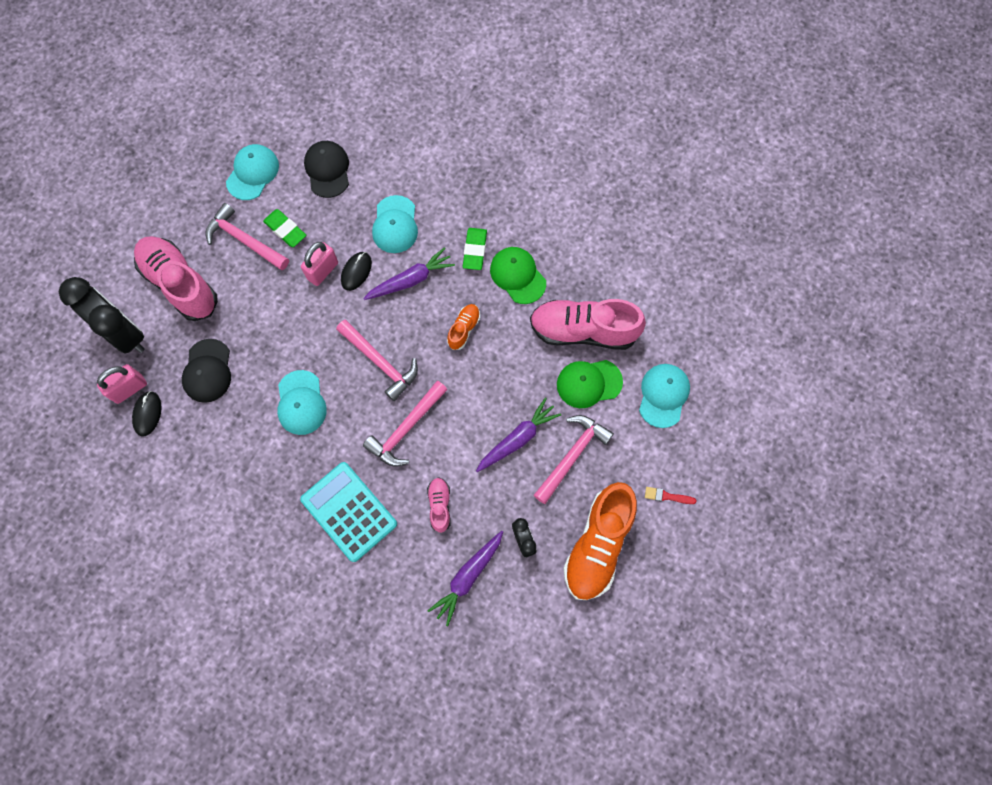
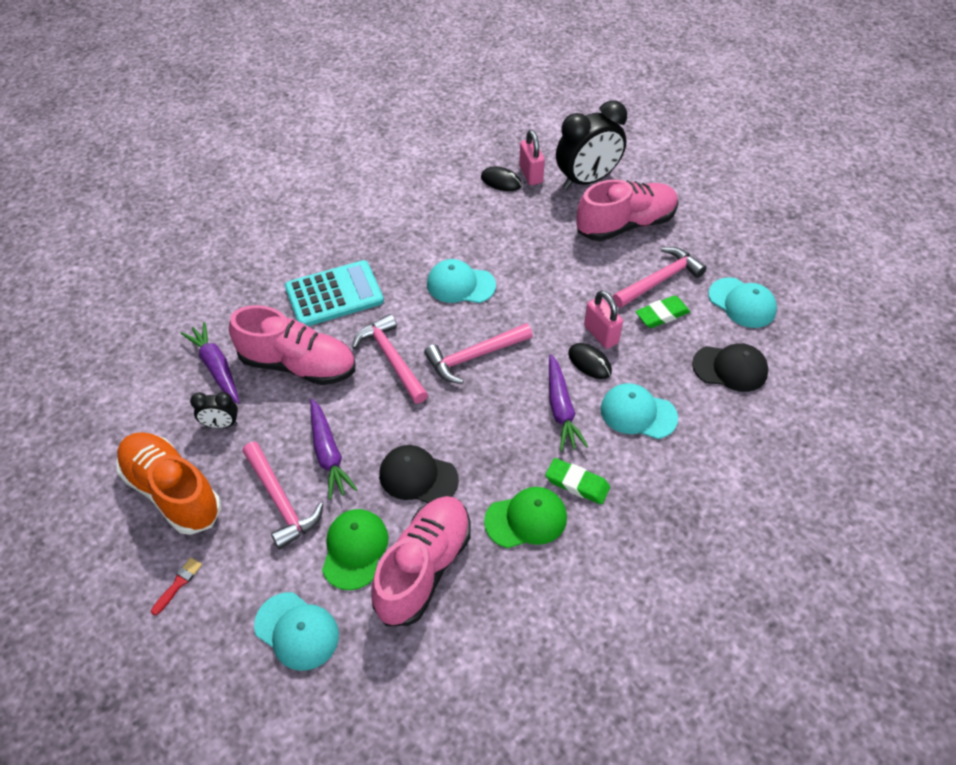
camera: 110 degrees right, 20 degrees down
black cap [182,339,231,403] -> black cap moved to [379,445,459,503]
pink shoe [427,477,451,533] -> pink shoe [229,305,355,385], size x2.12
orange shoe [447,304,480,350] -> none

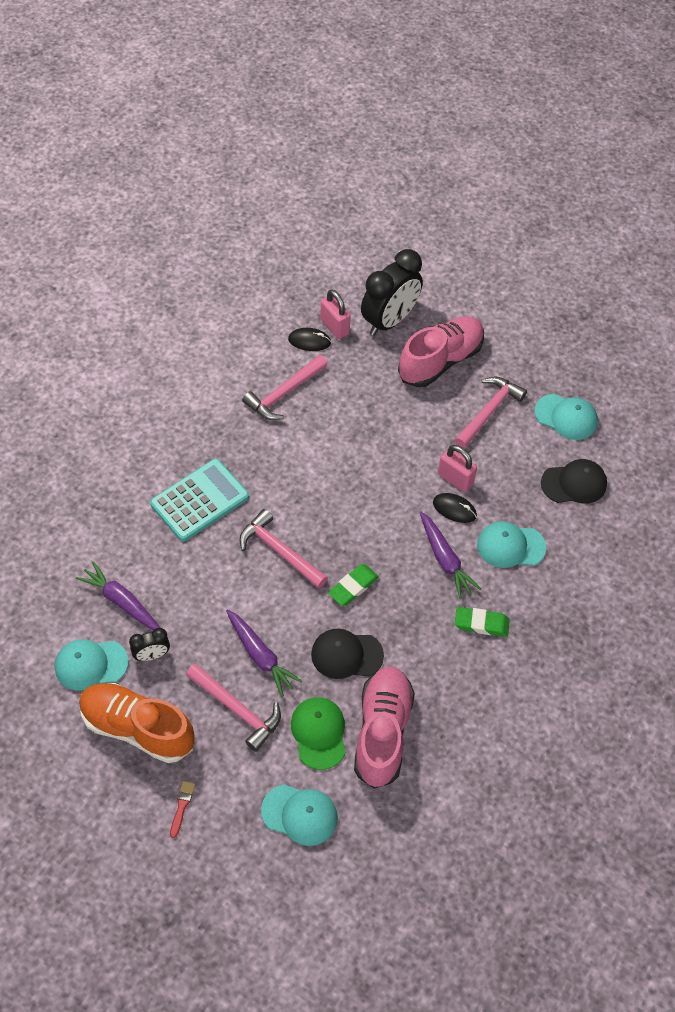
camera: 20 degrees left, 5 degrees up
pink shoe [229,305,355,385] -> none
pink hammer [424,323,533,384] -> pink hammer moved to [242,355,328,420]
turquoise cap [427,259,496,303] -> turquoise cap moved to [55,639,129,690]
green cap [484,487,567,548] -> none
green eraser [636,295,690,328] -> green eraser moved to [328,564,379,606]

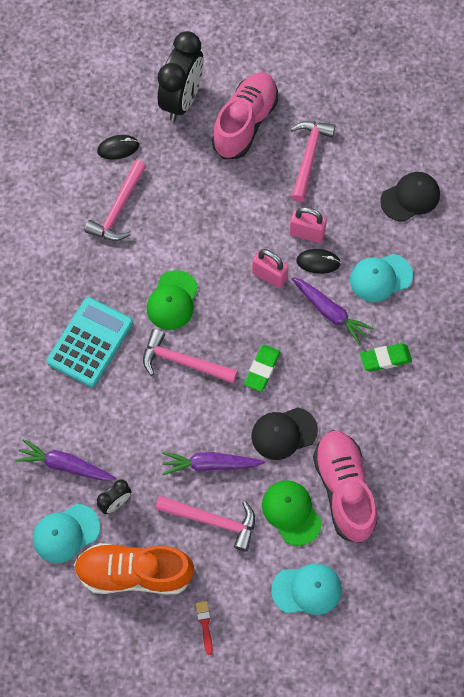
camera: 20 degrees left, 10 degrees up
purple carrot [226,610,303,697] -> purple carrot turned 150 degrees clockwise [162,452,265,475]
pink padlock [320,289,351,339] -> pink padlock moved to [252,249,289,289]
turquoise cap [534,394,598,440] -> none
none -> green cap [147,270,198,330]

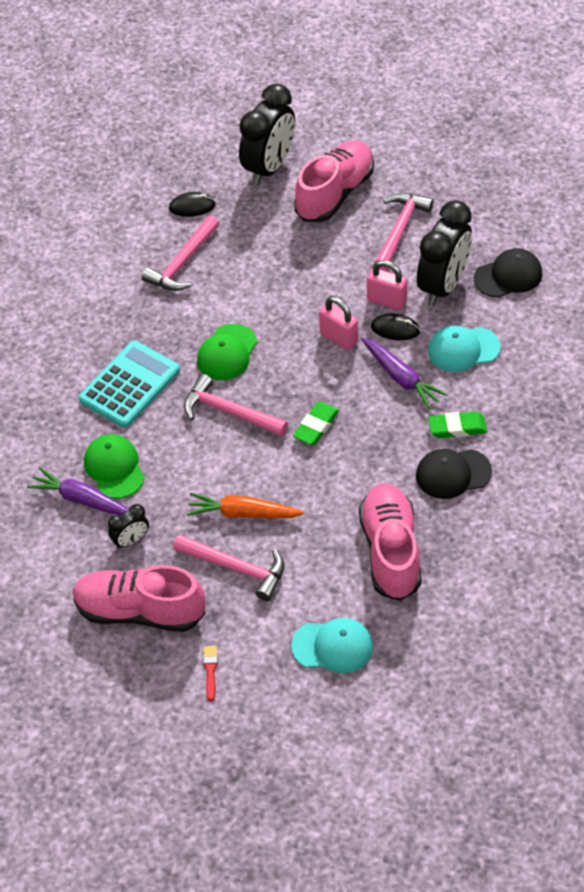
camera: 10 degrees right, 15 degrees down
turquoise cap [33,504,100,563] -> none
orange shoe [74,543,194,594] -> pink shoe [73,565,205,632]
purple carrot [162,452,265,475] -> orange carrot [187,493,304,518]
black cap [251,407,318,460] -> black cap moved to [416,449,492,499]
green cap [262,480,322,546] -> green cap moved to [84,434,145,499]
none -> black clock [417,200,472,306]

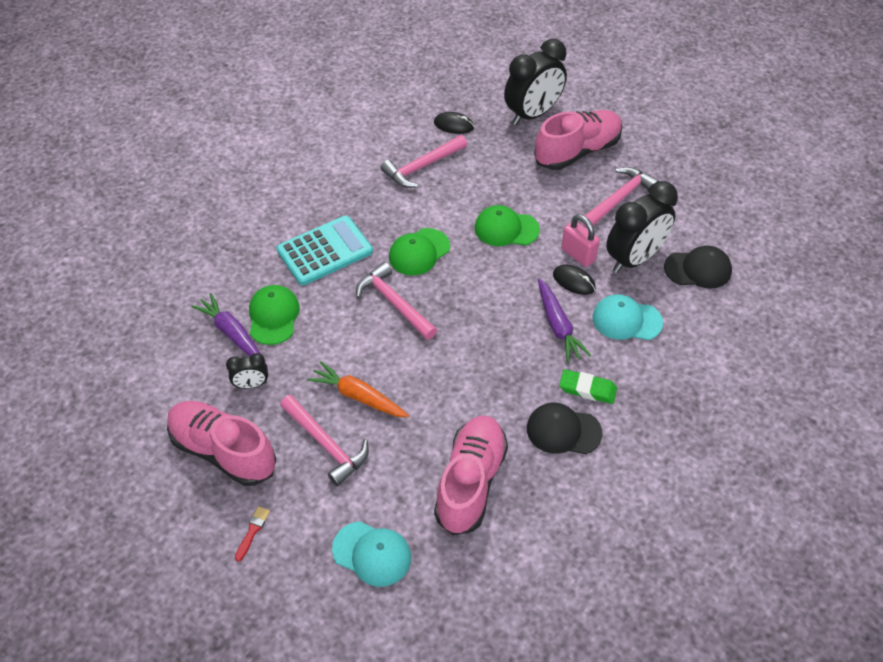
camera: 20 degrees right, 0 degrees up
green eraser [293,402,339,445] -> none
pink padlock [319,296,358,350] -> none
none -> green cap [475,205,540,246]

